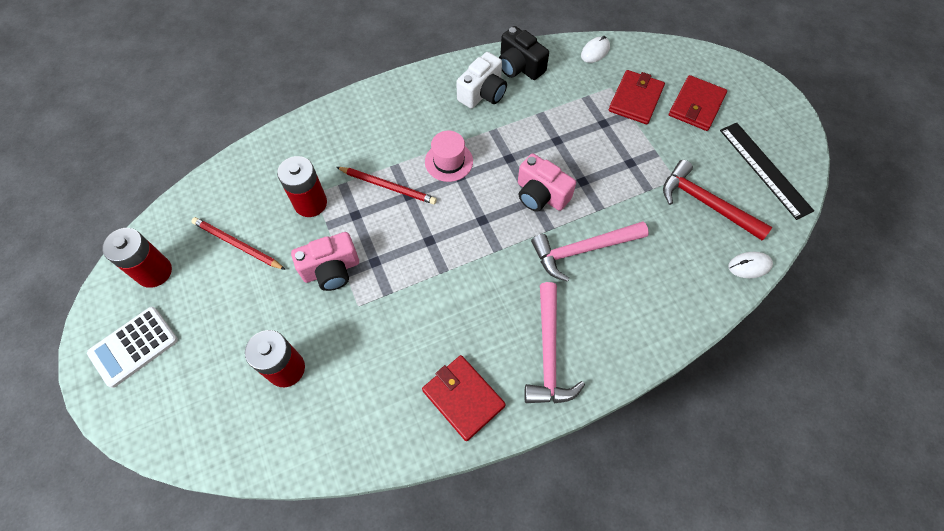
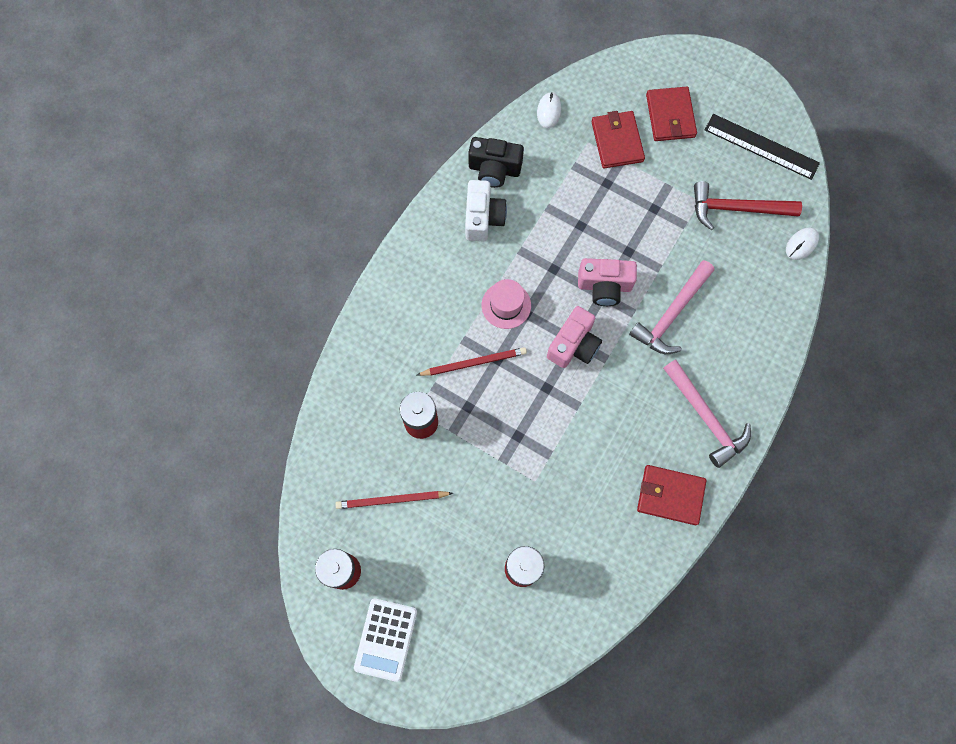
camera: 35 degrees left, 10 degrees up
pink camera [291,232,359,291] -> pink camera moved to [547,306,602,368]

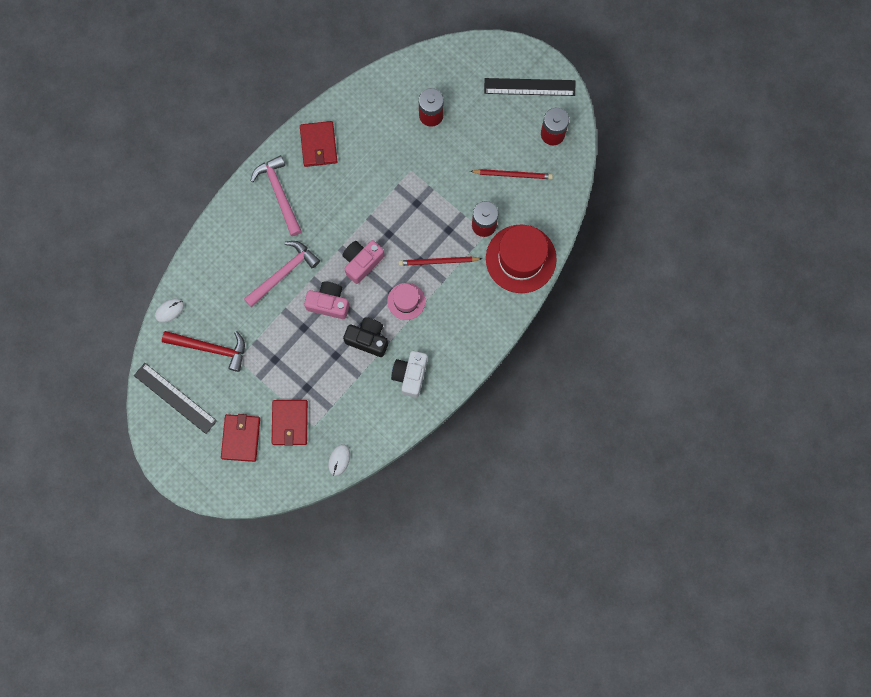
camera: 170 degrees left, 5 degrees up
white calculator [354,598,417,682] -> black ruler [484,78,575,96]
black camera [468,137,524,188] -> black camera moved to [343,317,388,357]
red wallet [637,465,707,525] -> red wallet turned 60 degrees clockwise [300,121,337,167]
none -> red hat [486,225,557,293]

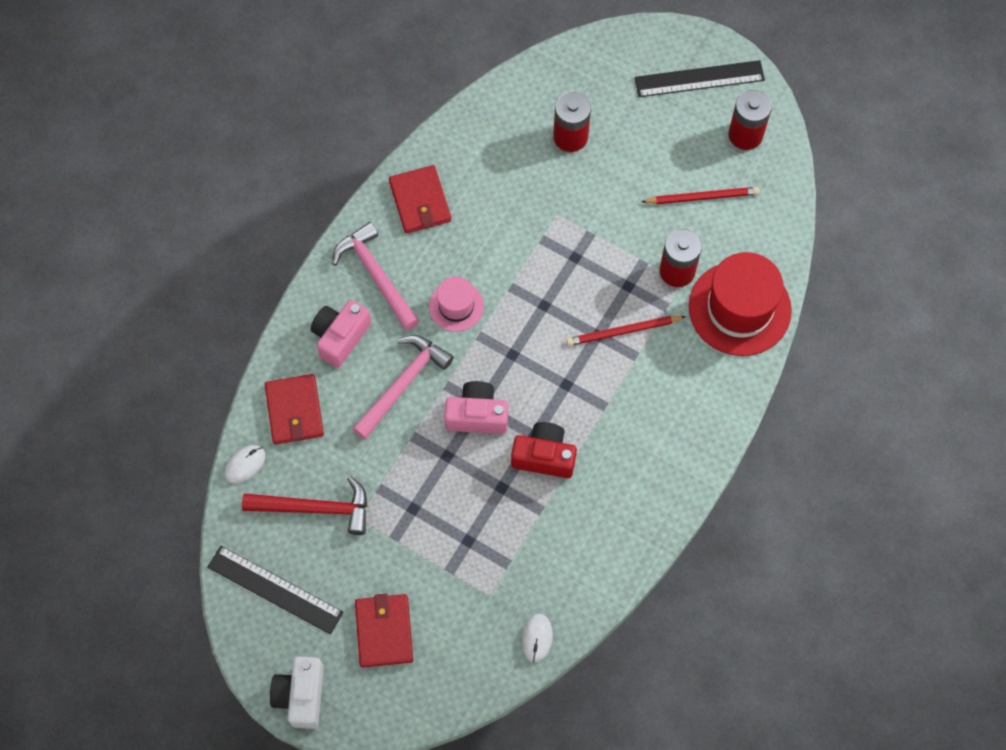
camera: 10 degrees left, 10 degrees down
red wallet [272,400,308,446] -> red wallet moved to [265,374,324,444]
pink camera [342,240,384,284] -> pink camera moved to [311,300,372,368]
black camera [343,317,388,357] -> red camera [511,422,577,478]
pink hat [387,283,425,320] -> pink hat moved to [429,277,484,332]
white camera [391,351,428,398] -> white camera moved to [270,656,324,729]

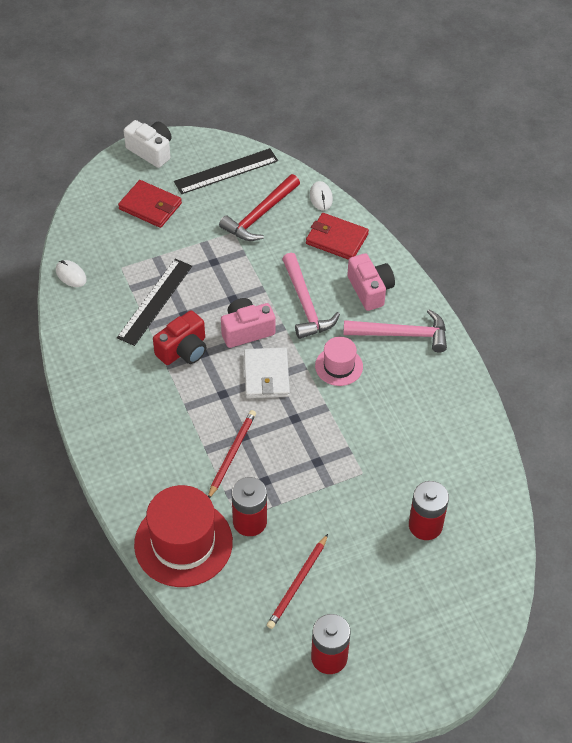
camera: 125 degrees right, 15 degrees down
red wallet [389,165,451,233] -> none
pink camera [444,381,508,434] -> pink camera turned 150 degrees counterclockwise [221,298,275,348]
black ruler [634,60,765,97] -> black ruler moved to [117,259,192,346]
none -> white wallet [244,348,290,399]

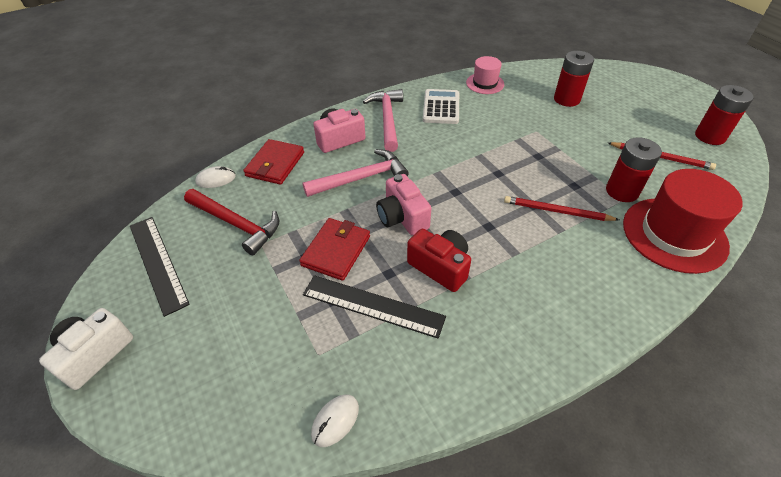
camera: 95 degrees left, 5 degrees down
red wallet [118,180,182,228] -> red wallet moved to [299,218,370,281]
white wallet [244,348,290,399] -> none
pink hat [315,337,363,386] -> pink hat moved to [466,56,504,94]
none -> white calculator [423,89,459,124]

